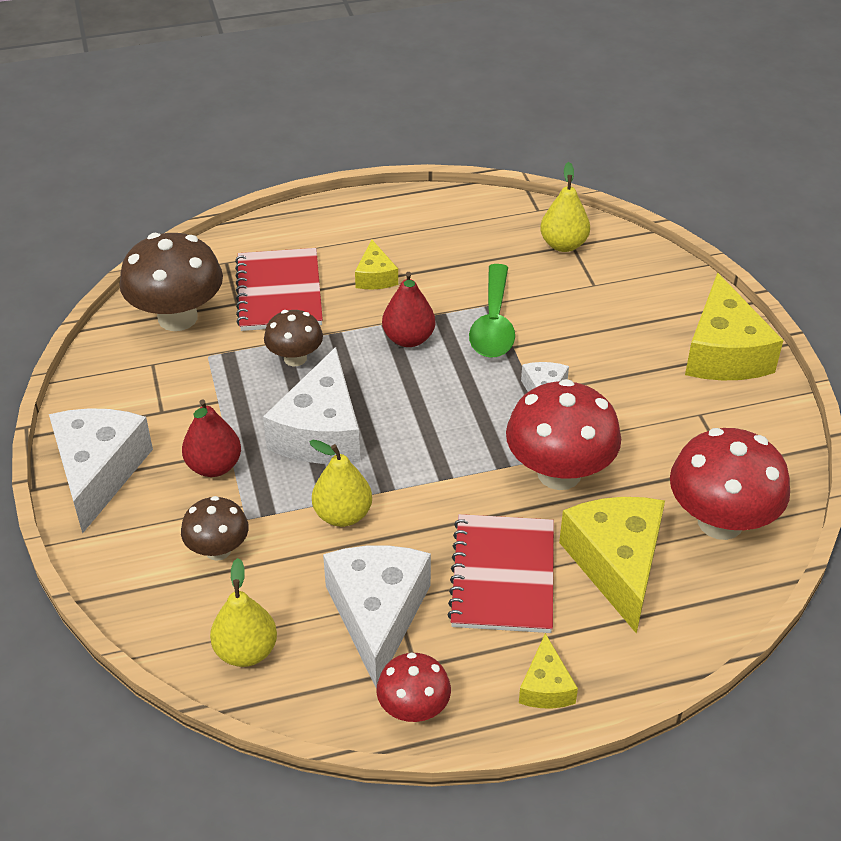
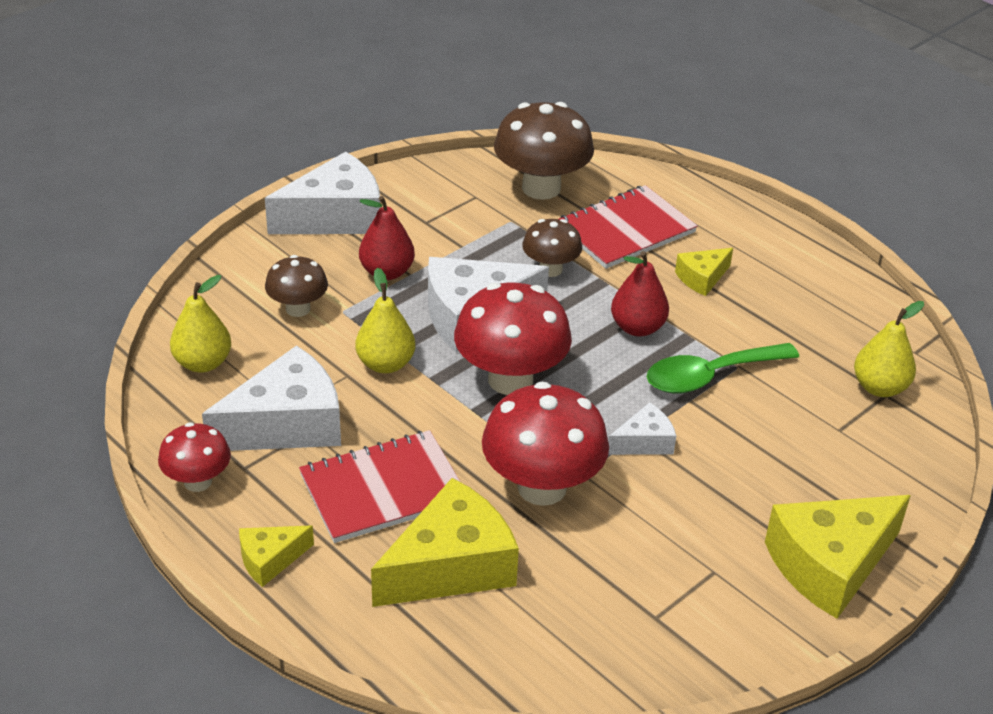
camera: 60 degrees right, 5 degrees down
red mushroom [670,428,790,540] -> red mushroom moved to [454,283,572,395]

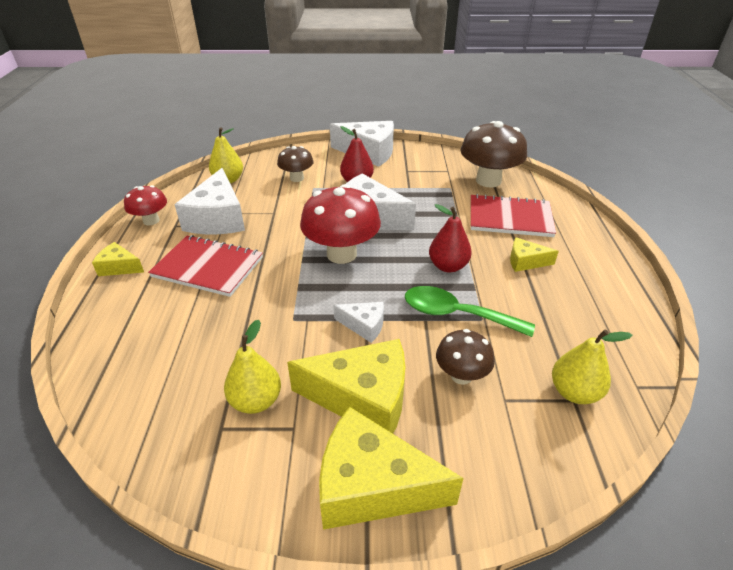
camera: 45 degrees right, 0 degrees up
white cheese [202,345,341,451] -> white cheese turned 75 degrees clockwise [174,168,245,234]
yellow pear [356,268,415,373] -> yellow pear moved to [224,320,281,414]
yellow cheese [371,478,519,607] -> yellow cheese moved to [287,339,405,434]
red mushroom [482,382,609,506] -> none
brown mushroom [522,219,582,277] -> brown mushroom moved to [436,329,495,385]

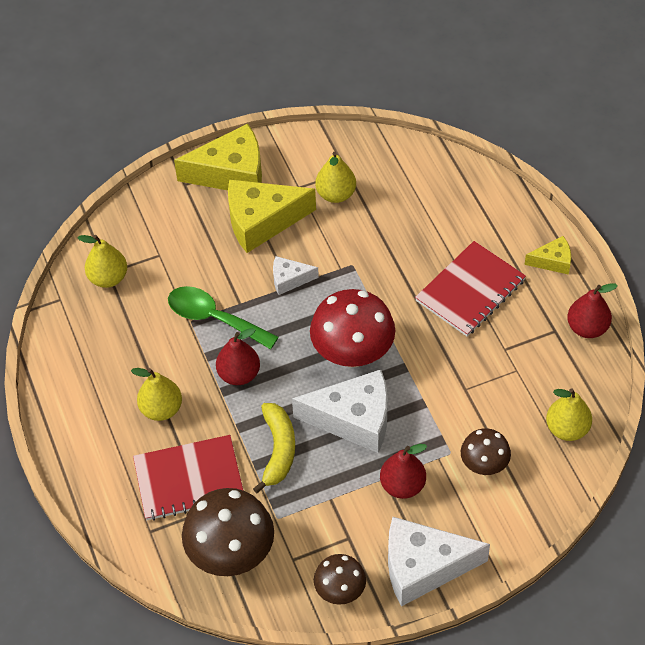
camera: 160 degrees right, 15 degrees up
red mushroom [124,185,167,225] -> red pear [567,283,618,338]
red notebook [148,235,263,297] -> red notebook turned 45 degrees counterclockwise [415,241,526,336]
white cheese [174,168,245,234] -> none
green spoon [405,286,535,337] -> green spoon turned 150 degrees counterclockwise [168,286,279,350]
brown mushroom [436,329,495,385] -> brown mushroom moved to [314,554,366,605]
yellow cheese [510,237,559,272] -> yellow pear [131,368,182,421]
none -> yellow banana [253,403,295,493]

